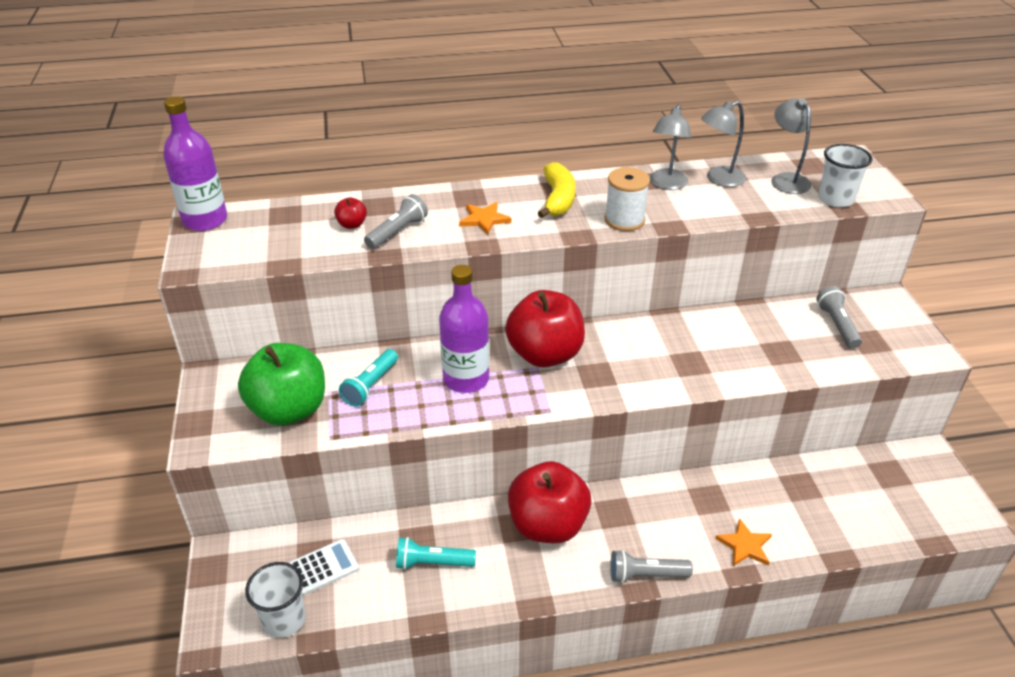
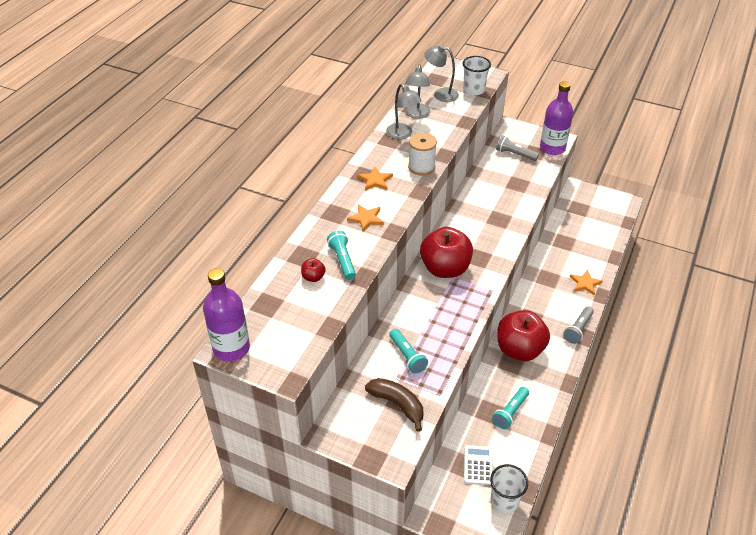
camera: 55 degrees left, 5 degrees up
green apple [238,343,325,426] -> brown banana [365,378,423,432]
grey flashlight [364,194,428,249] -> turquoise flashlight [327,230,356,280]
purple bottle [439,265,489,393] -> purple bottle moved to [540,81,573,155]
yellow banana [538,162,576,218] -> orange star [358,167,393,191]

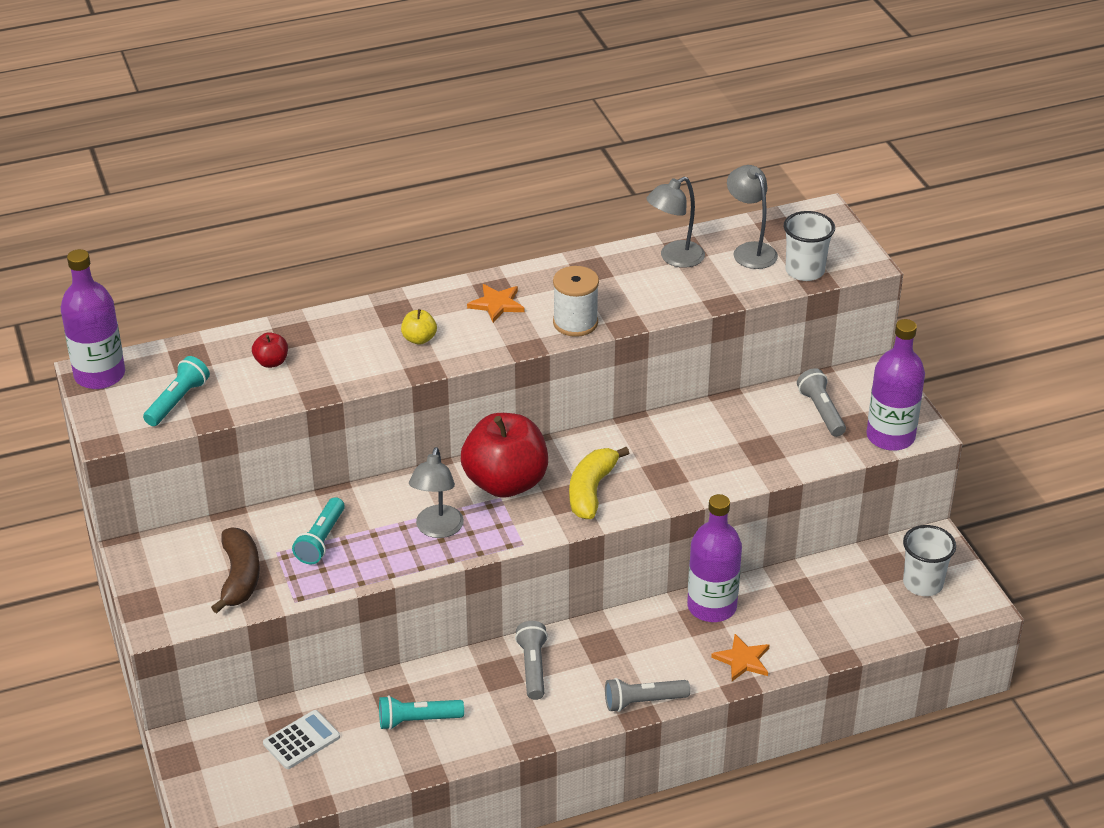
camera: 45 degrees right, 5 degrees down
turquoise flashlight [327,230,356,280] -> turquoise flashlight moved to [143,356,210,426]
orange star [347,205,384,232] -> yellow apple [401,309,437,345]
grey lamp [386,84,422,139] -> grey lamp moved to [409,447,464,538]
white cup [490,464,528,513] -> white cup moved to [903,525,956,596]
red apple [497,310,550,361] -> grey flashlight [515,621,548,700]
none -> yellow banana [569,447,629,519]
none -> purple bottle [687,494,742,622]

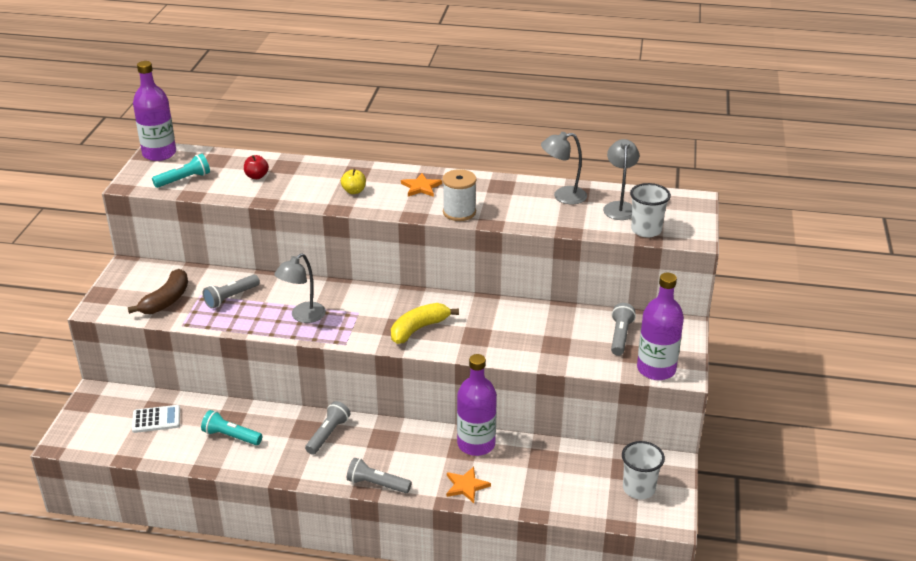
camera: 30 degrees right, 5 degrees down
turquoise flashlight [292,497,345,565] -> grey flashlight [203,274,260,308]
red apple [461,413,548,498] -> none

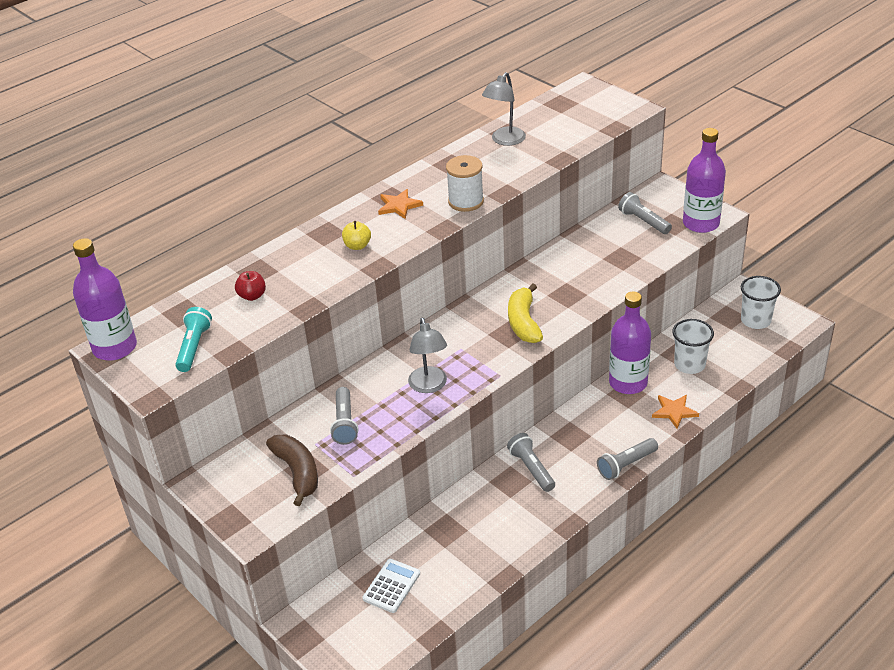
camera: 50 degrees left, 5 degrees up
turquoise flashlight [201,410,262,445] -> none
grey lamp [603,139,639,220] -> none
white cup [630,183,671,237] -> white cup moved to [673,319,714,374]

